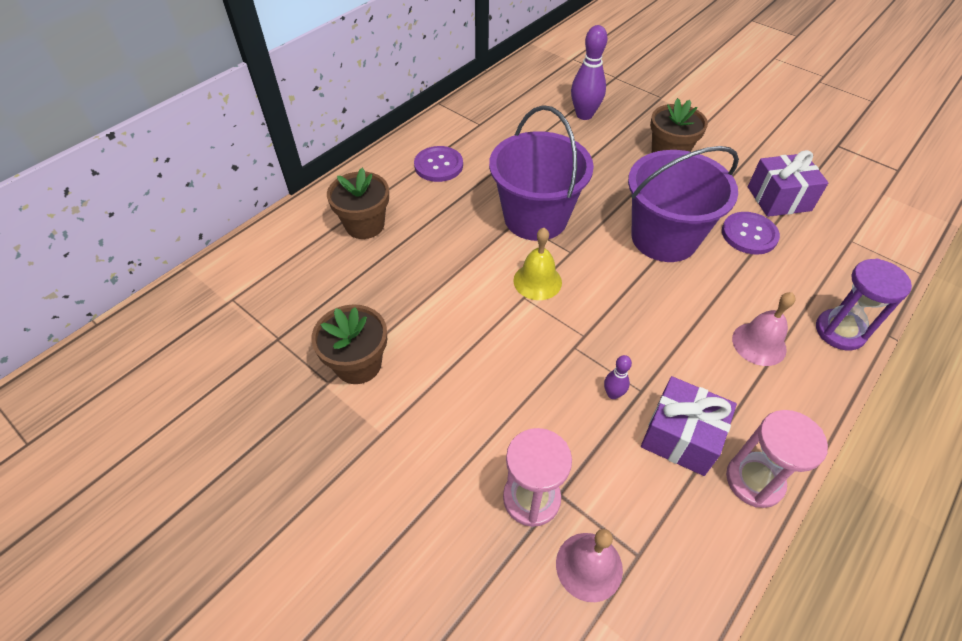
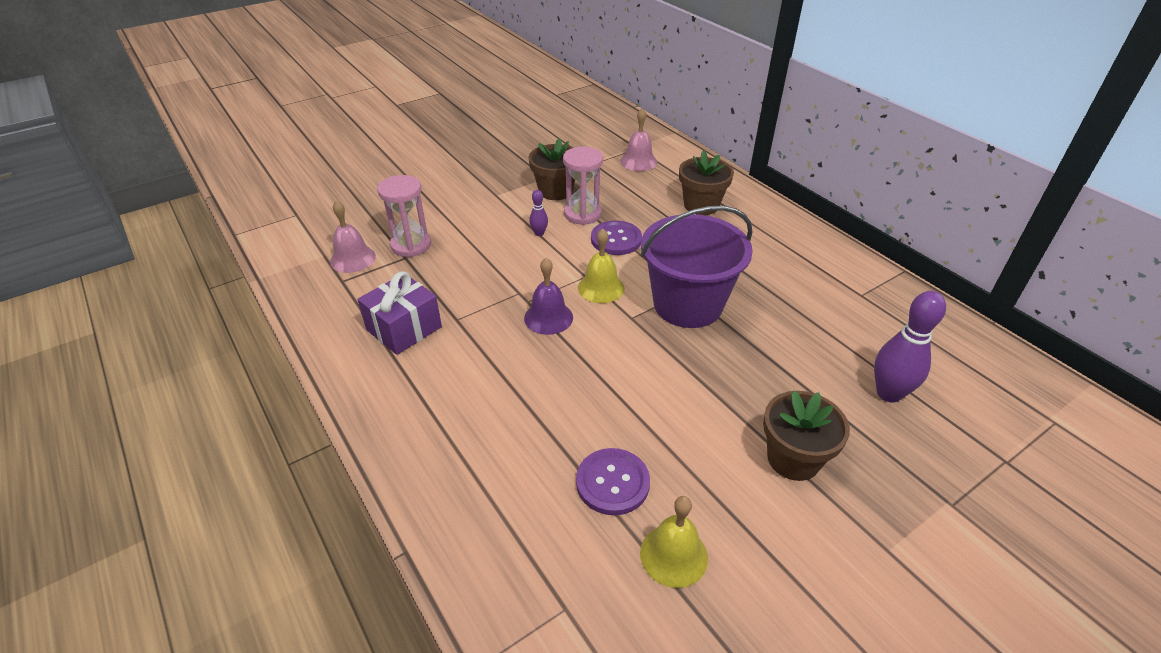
camera: 105 degrees right, 10 degrees down
purple button [414,146,463,182] -> purple button moved to [591,220,642,255]
purple bowling pin [604,355,632,399] -> purple bowling pin moved to [529,190,548,236]
purple bucket [628,146,739,262] -> none
pink hourglass [726,410,828,508] -> pink hourglass moved to [563,147,603,225]
pink bell [732,292,796,366] -> pink bell moved to [620,108,657,171]
purple gift [748,150,829,217] -> yellow bell [640,496,708,588]
purple hourglass [816,259,912,350] -> none
none -> purple bell [524,258,573,335]

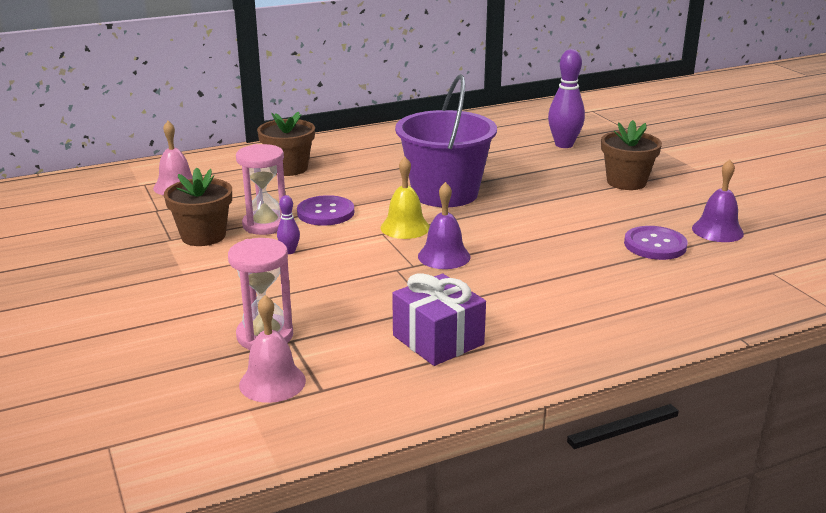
camera: 80 degrees left, 15 degrees down
yellow bell [640,496,708,588] -> purple bell [692,160,744,242]

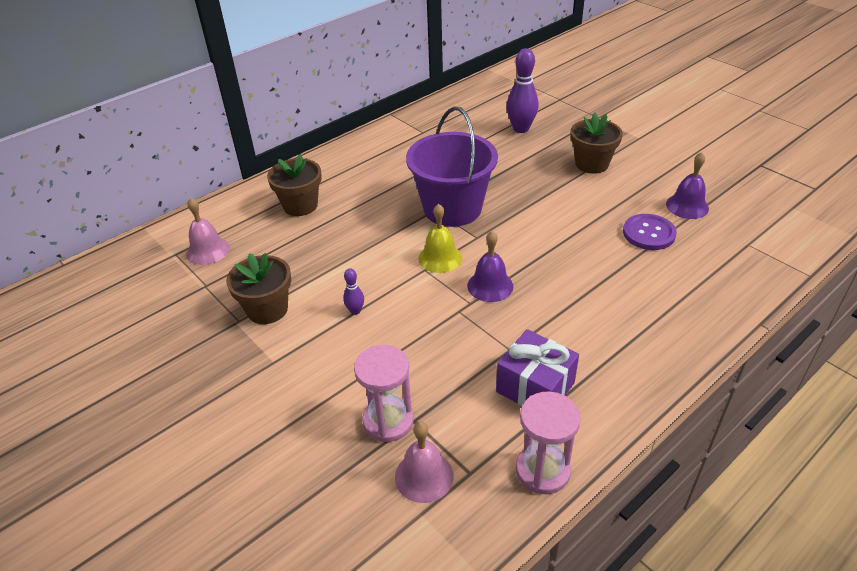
camera: 15 degrees left, 15 degrees up
pink hourglass [236,144,285,235] -> pink hourglass moved to [516,392,581,494]
purple button [297,195,354,226] -> none

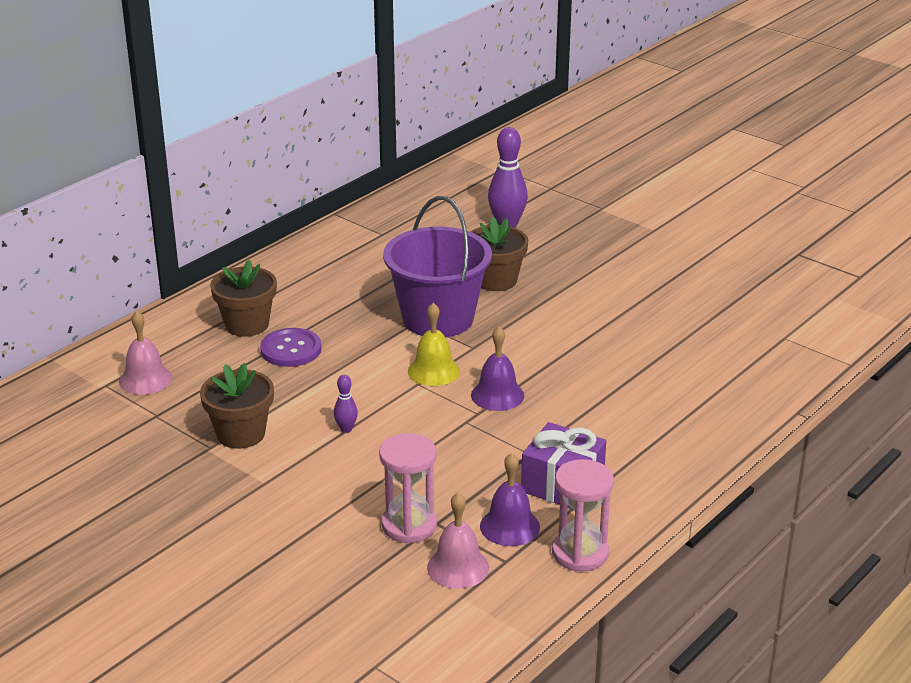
camera: 10 degrees left, 10 degrees down
brown flower pot [571,113,623,174] -> brown flower pot moved to [471,217,528,291]
purple button [623,214,677,250] -> purple button moved to [260,328,322,367]
purple bell [666,152,709,219] -> purple bell moved to [480,453,540,546]

